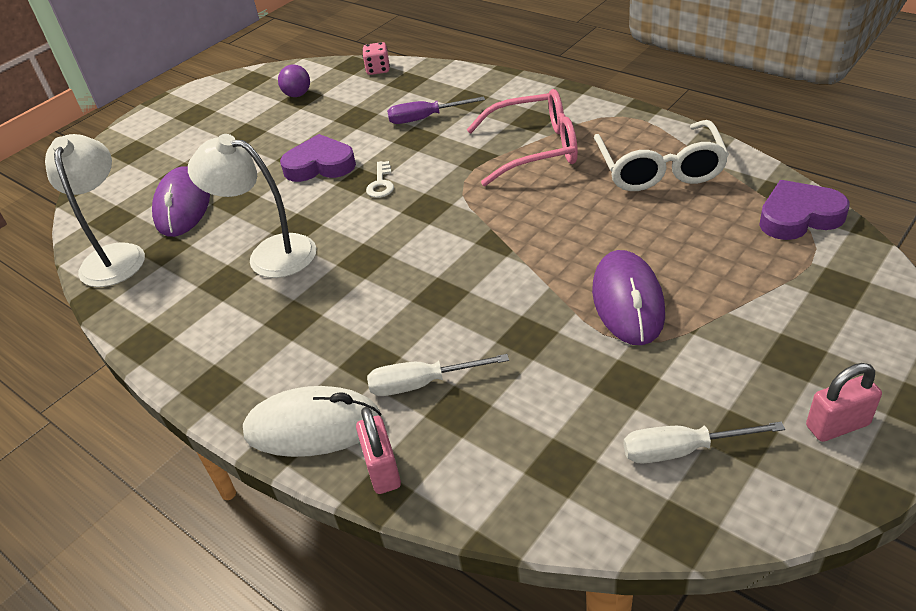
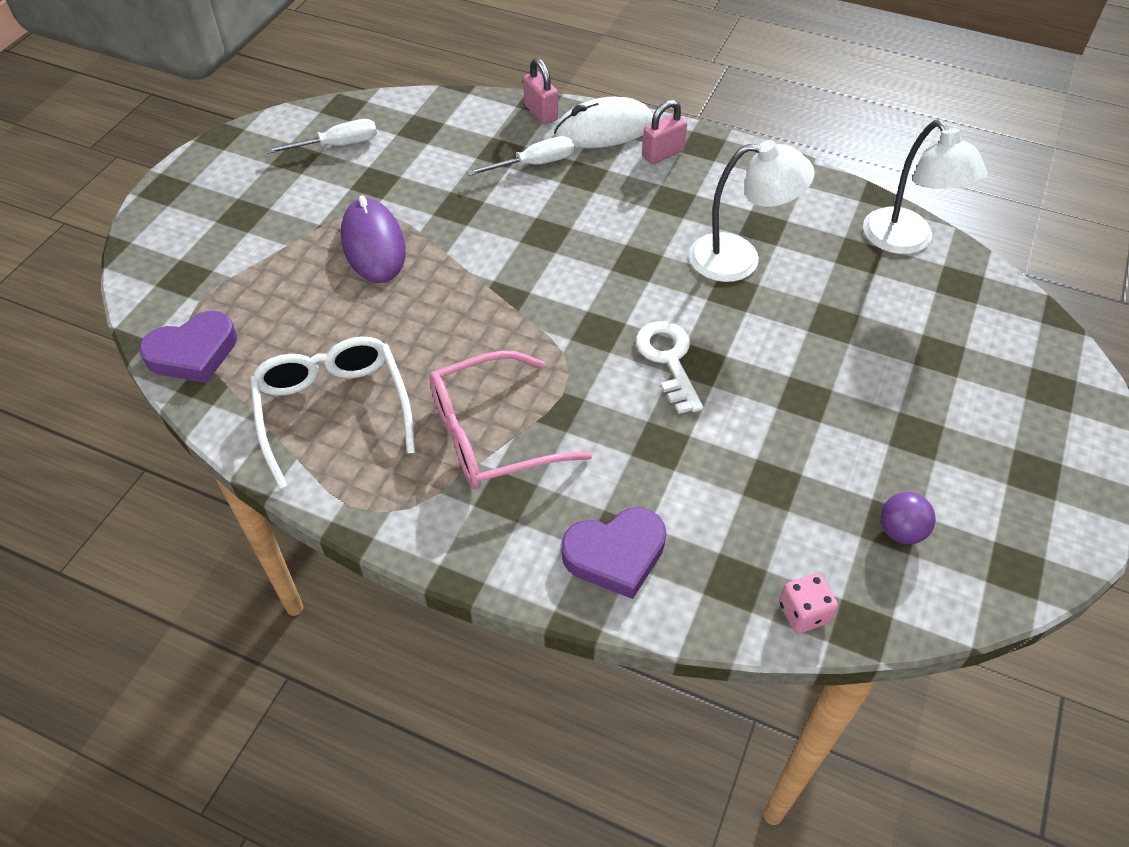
camera: 160 degrees right, 10 degrees up
purple mouse [152,166,210,237] -> none
purple heart [280,134,356,182] -> purple heart moved to [561,507,666,599]
white key [366,161,394,198] -> white key [636,321,703,414], size x1.61
purple screwdriver [387,96,485,124] -> none
pink padlock [806,363,882,442] -> pink padlock moved to [642,100,687,164]

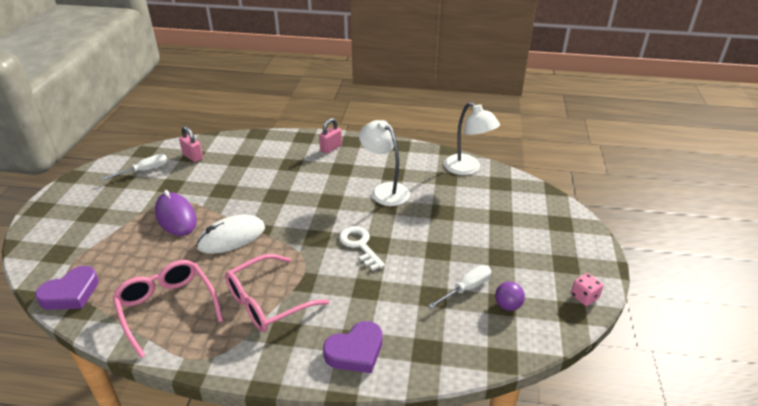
camera: 15 degrees left, 15 degrees down
white glasses [250,337,415,489] -> pink glasses [112,260,223,358]
white screwdriver [467,136,574,176] -> white screwdriver moved to [428,265,491,309]
pink padlock [523,58,558,124] -> pink padlock moved to [179,126,203,162]
white mouse [554,97,653,148] -> white mouse moved to [196,215,265,254]
white lamp [689,140,815,282] -> white lamp turned 120 degrees counterclockwise [359,120,410,206]
pink dice [779,573,838,633] -> pink dice moved to [571,273,603,306]

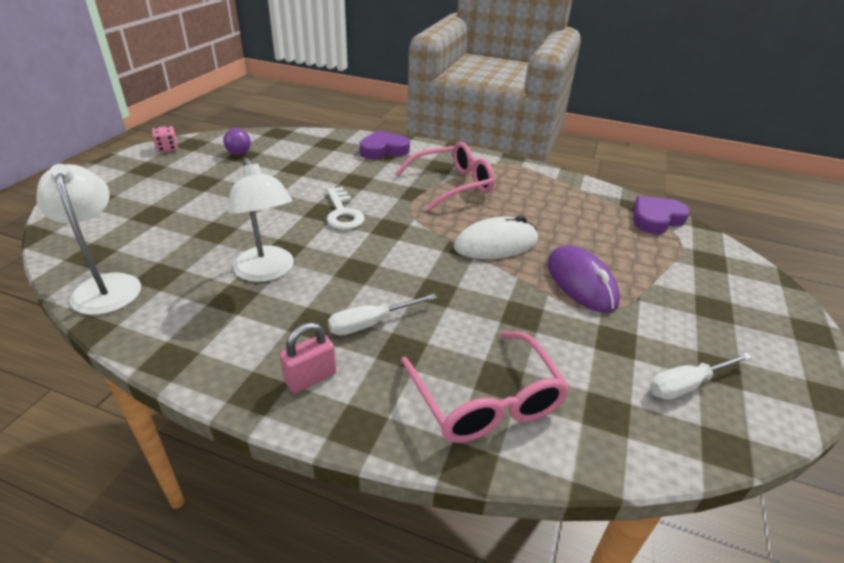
camera: 170 degrees left, 0 degrees up
pink glasses [112,260,223,358] -> pink glasses moved to [401,331,570,443]
pink padlock [179,126,203,162] -> none
white screwdriver [428,265,491,309] -> white screwdriver moved to [328,294,437,335]

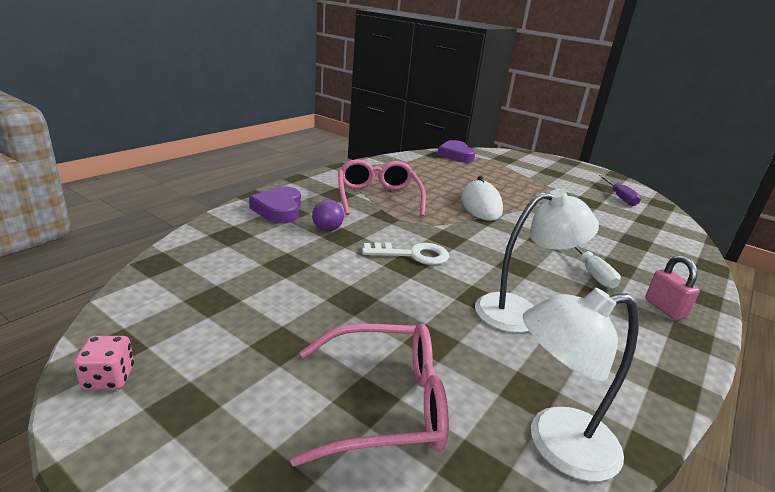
camera: 75 degrees left, 10 degrees down
purple ball [223,128,251,155] -> purple ball moved to [312,200,344,231]
pink glasses [401,331,570,443] -> pink glasses moved to [290,324,449,466]
purple mouse [547,245,620,313] -> none
white screwdriver [650,353,752,400] -> purple screwdriver [599,175,641,206]

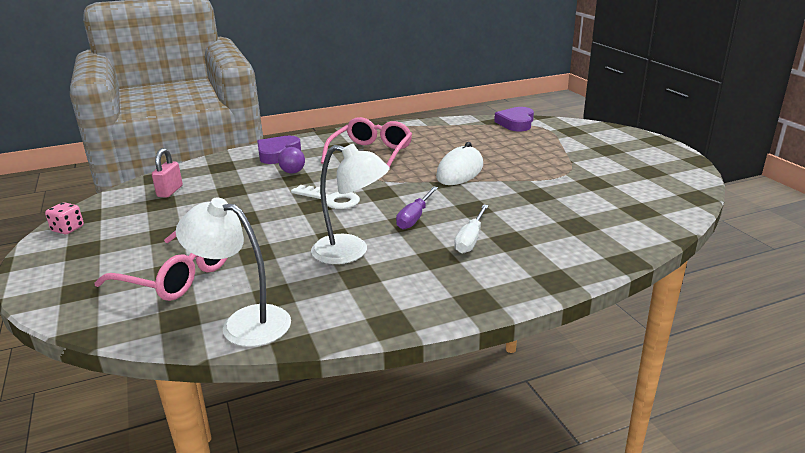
camera: 35 degrees right, 0 degrees up
purple screwdriver [599,175,641,206] -> purple screwdriver moved to [396,186,438,230]
pink padlock [645,255,700,320] -> pink padlock moved to [152,148,183,198]

